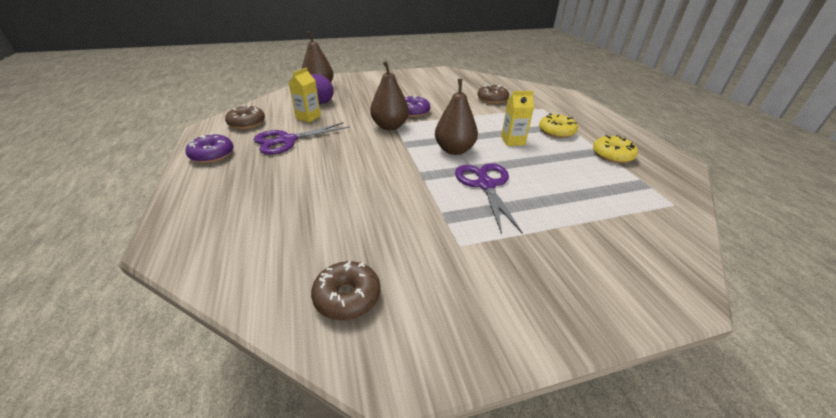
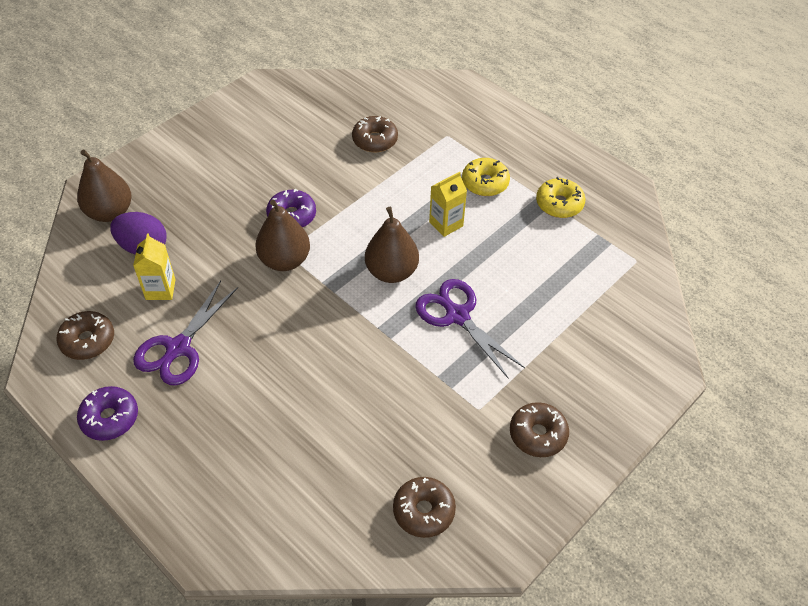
camera: 30 degrees left, 15 degrees up
none -> brown donut [510,402,569,457]

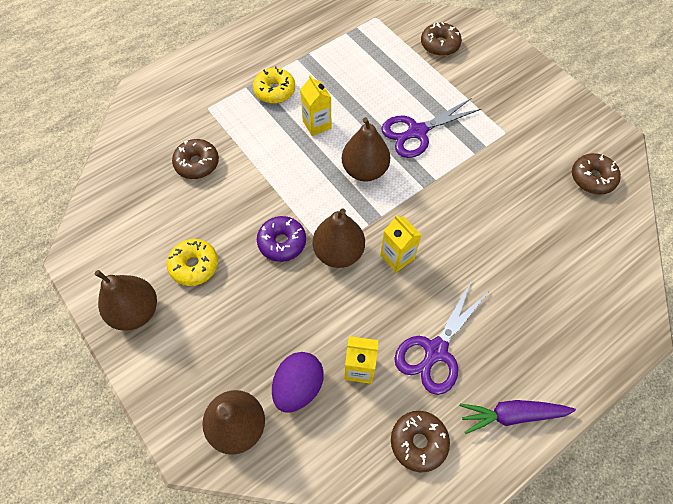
camera: 80 degrees left, 10 degrees up
purple donut [77,386,138,441] -> purple carrot [460,400,576,434]
purple scissors [133,281,238,386] -> purple scissors turned 90 degrees clockwise [394,280,489,395]
brown donut [510,402,569,457] -> brown donut moved to [421,22,462,56]
yellow donut [536,177,585,218] -> yellow donut moved to [167,239,218,286]
none -> brown pear [95,270,157,331]
none -> yellow carton [380,215,421,272]

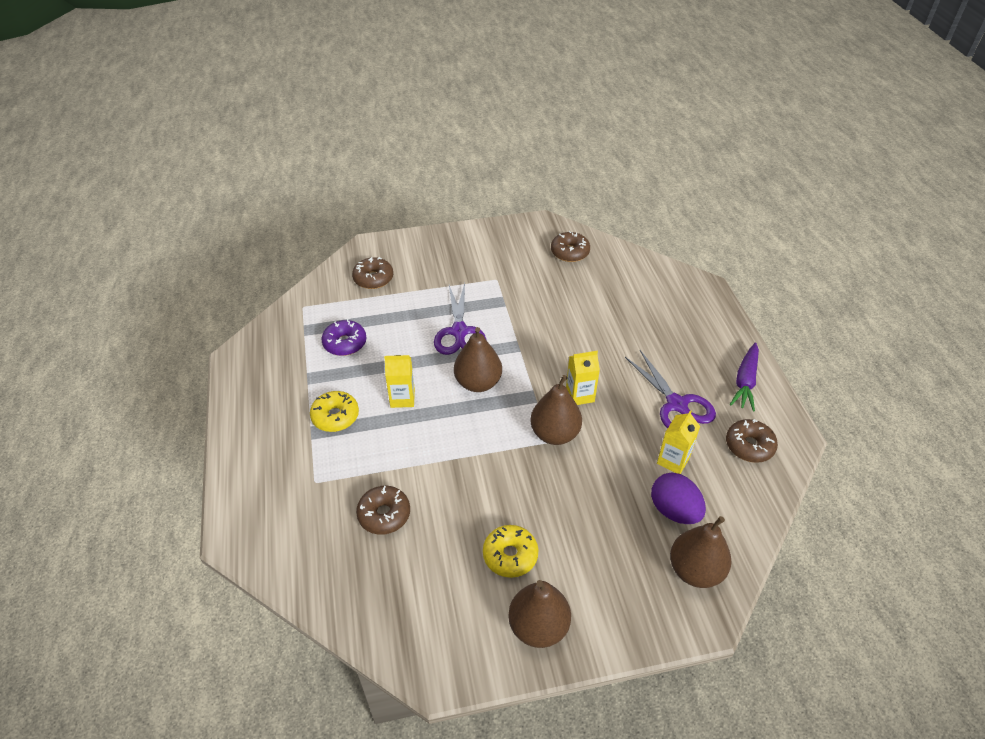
camera: 65 degrees left, 15 degrees down
purple donut [257,216,306,262] -> purple donut moved to [321,319,366,356]

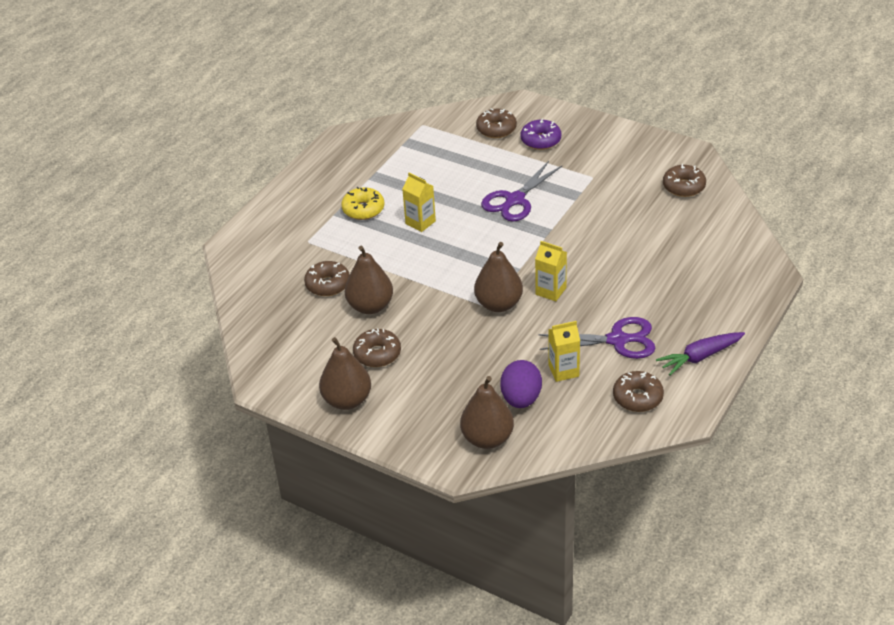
camera: 45 degrees right, 5 degrees down
purple donut [321,319,366,356] -> purple donut moved to [520,119,561,150]
brown pear [454,327,502,392] -> brown pear moved to [345,246,393,314]
yellow donut [483,525,538,578] -> brown donut [353,328,401,367]
purple scissors [625,350,716,429] -> purple scissors turned 105 degrees counterclockwise [538,317,656,359]

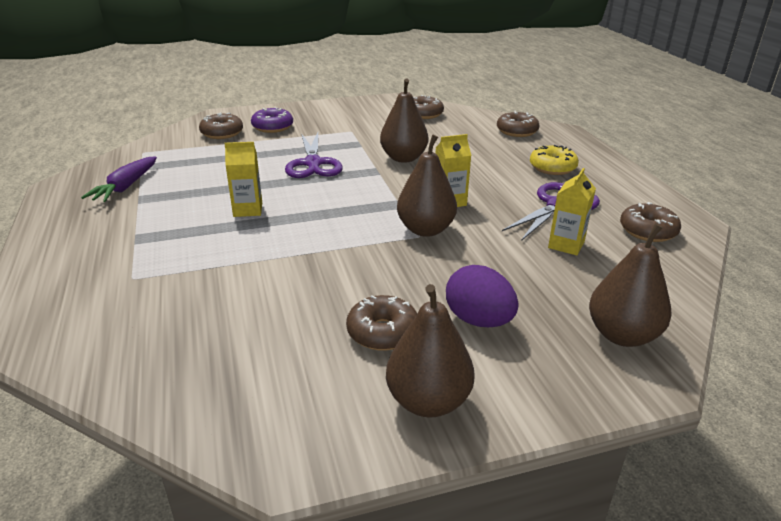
camera: 50 degrees left, 10 degrees down
brown donut [304,261,350,296] -> brown donut moved to [497,111,539,137]
yellow donut [341,187,384,220] -> yellow donut moved to [530,145,579,175]
brown pear [345,246,393,314] -> brown pear moved to [380,79,428,163]
purple egg [500,360,542,408] -> purple egg moved to [446,265,519,327]
purple carrot [656,332,745,375] -> purple carrot moved to [81,156,157,202]

